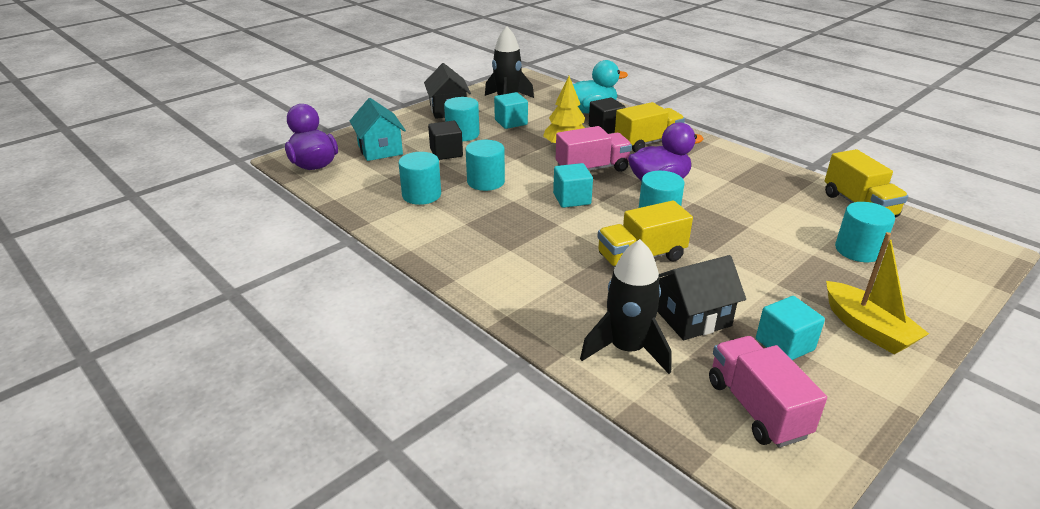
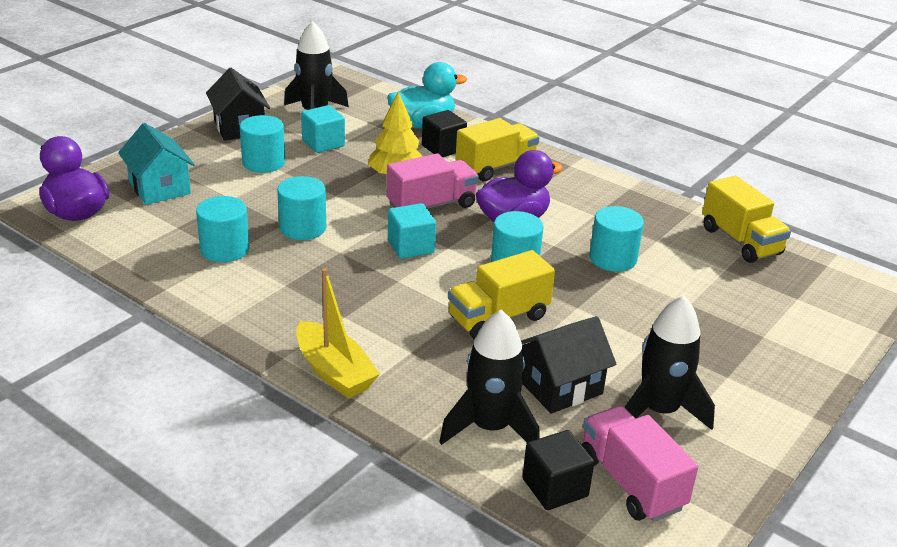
camera: 10 degrees left, 0 degrees up
black cube [428,121,463,160] -> black cube moved to [522,430,594,510]
turquoise cube [756,296,825,360] -> black rocket [625,295,715,430]
yellow boat [826,232,929,354] -> yellow boat moved to [296,268,380,399]
turquoise cylinder [835,202,895,262] -> turquoise cylinder moved to [589,206,644,272]

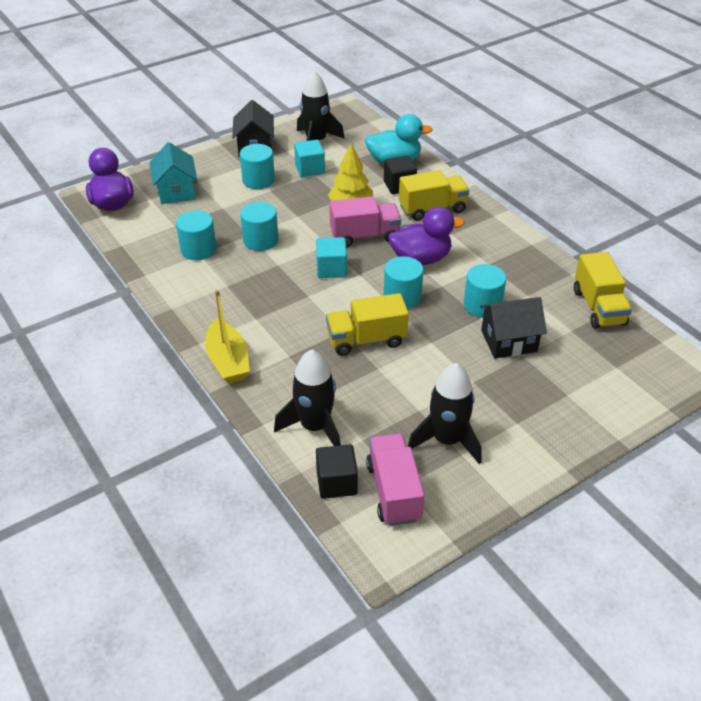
camera: 20 degrees right, 10 degrees up
black house [521,316,617,414] -> black house moved to [480,297,547,359]

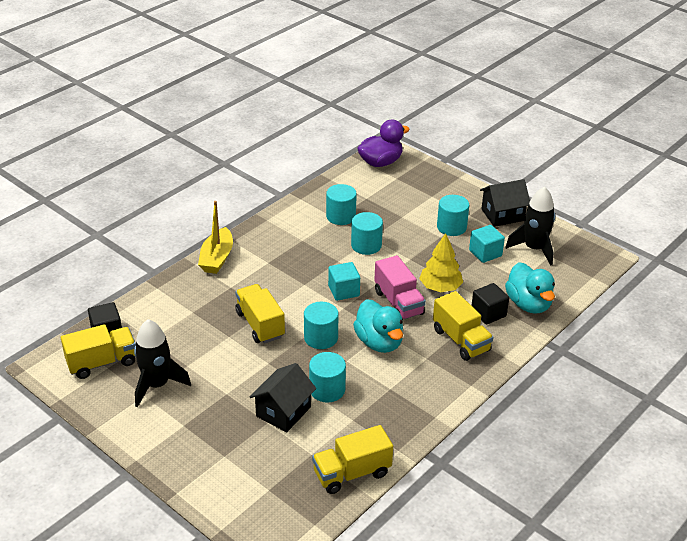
camera: 75 degrees right, 5 degrees down
turquoise house [150,142,197,204] -> none
yellow boat [205,290,250,384] -> yellow boat turned 45 degrees counterclockwise [198,201,233,274]
black rocket [274,350,341,446] -> none
pink truck [366,434,424,526] -> yellow truck [61,324,136,379]
purple duck [388,207,465,265] -> turquoise duck [353,299,403,353]
black house [480,297,547,359] -> black house turned 60 degrees clockwise [250,363,316,432]

